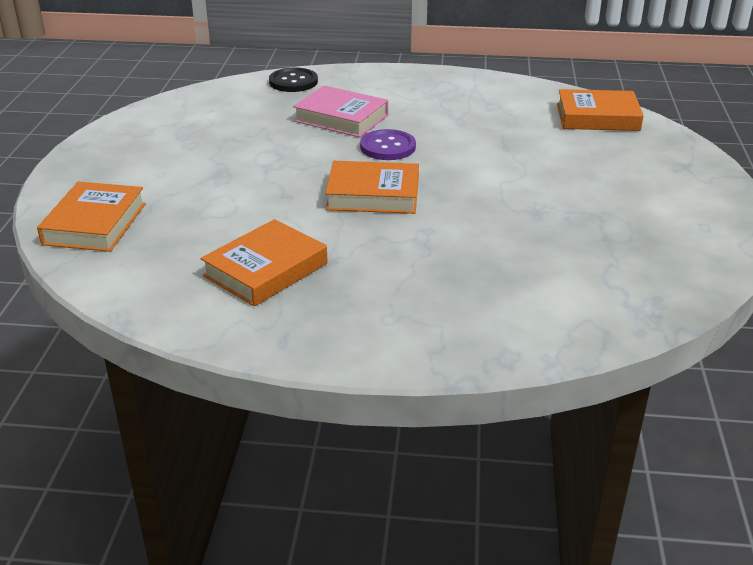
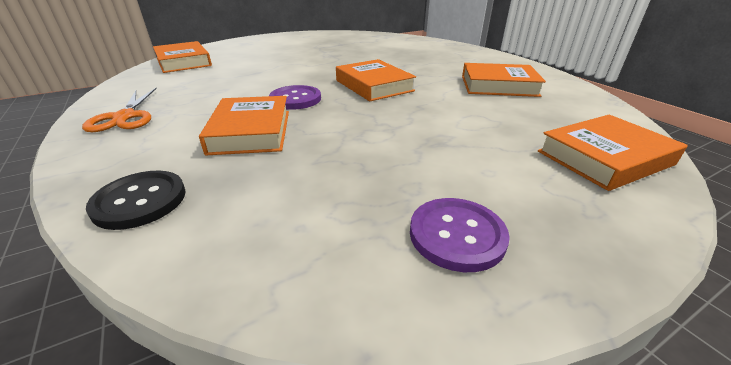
camera: 125 degrees left, 0 degrees up
pink book [293,85,388,138] -> orange book [199,96,289,155]
none -> orange scissors [82,88,157,132]
none -> purple button [410,198,510,272]

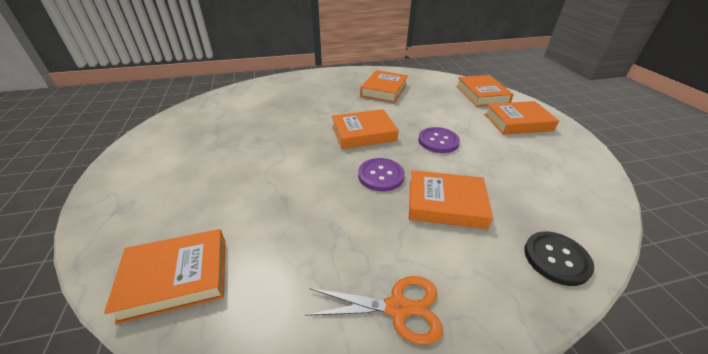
camera: 75 degrees left, 5 degrees up
purple button [410,198,510,272] -> purple button moved to [418,127,460,153]
none -> orange book [484,101,559,135]

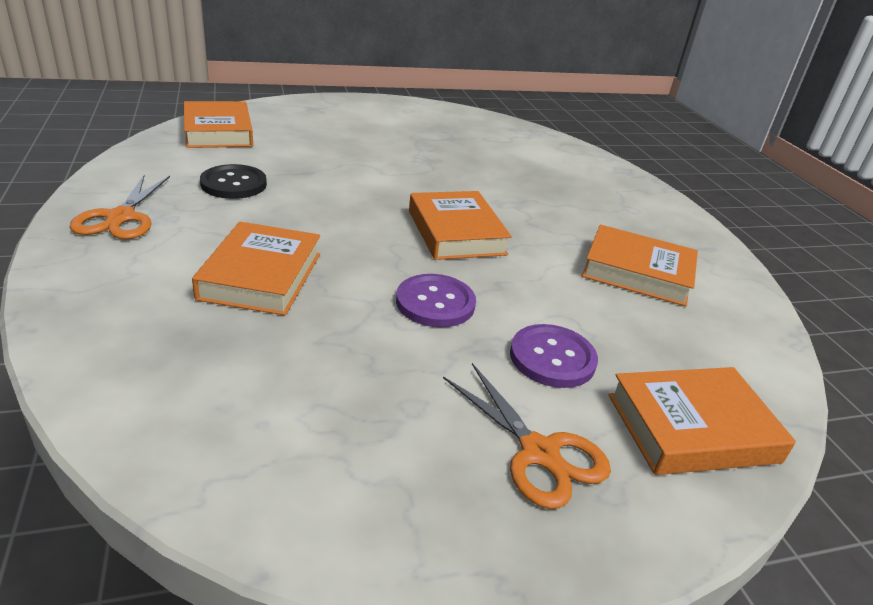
camera: 85 degrees right, 5 degrees down
purple button [358,158,405,191] -> purple button moved to [510,324,598,388]
orange book [484,101,559,135] -> orange scissors [443,363,611,509]
black button [524,231,594,286] -> black button moved to [200,164,267,199]

